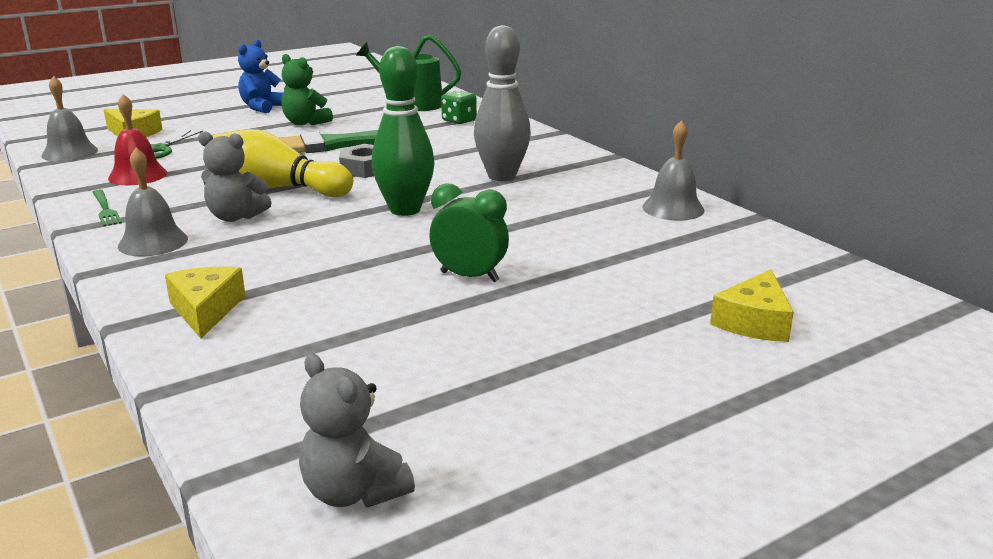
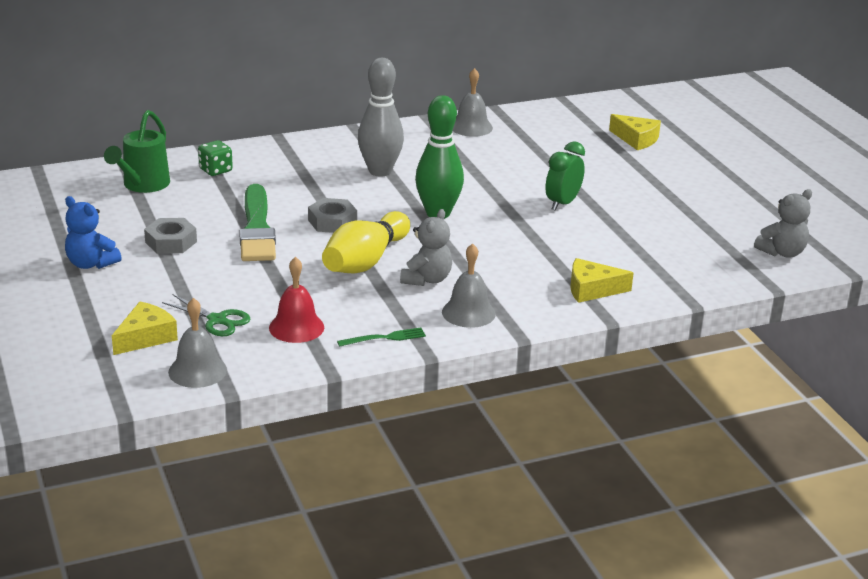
camera: 80 degrees left, 5 degrees up
green teddy bear [281,54,333,125] -> grey nut [144,218,197,254]

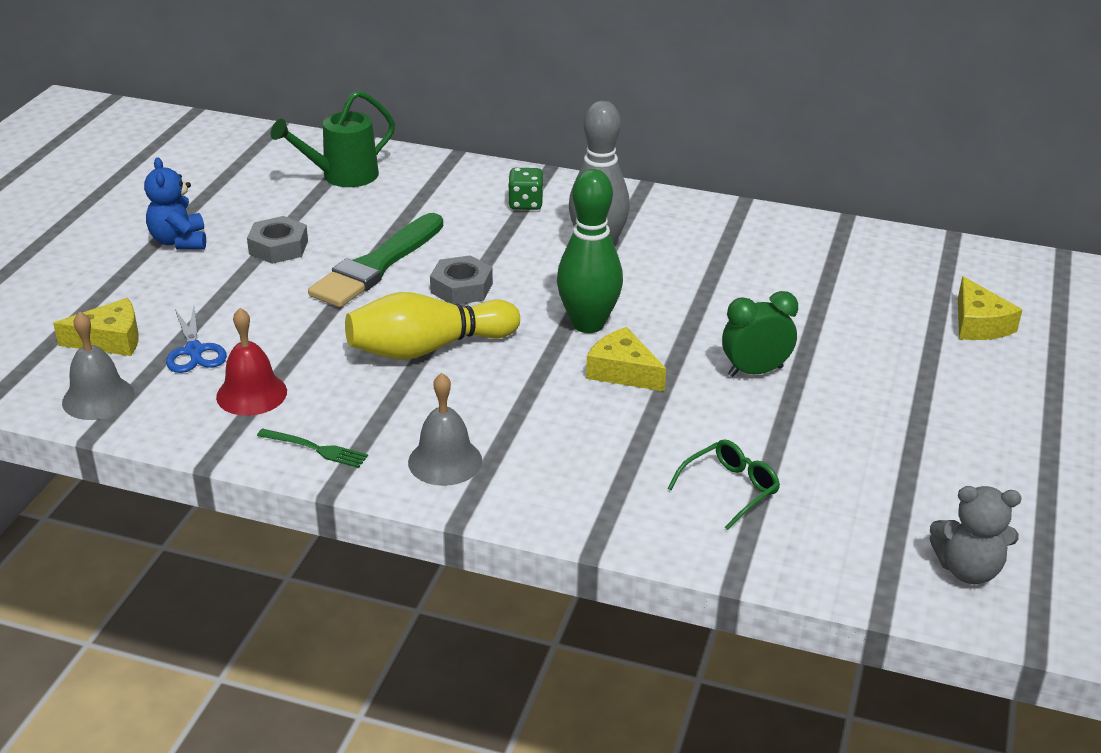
camera: 40 degrees right, 5 degrees up
green scissors [162,295,250,336] -> blue scissors [166,306,227,373]
green dice [198,140,233,176] -> green dice moved to [508,168,543,210]
grey teddy bear [400,209,452,286] -> none
grey bell [452,68,493,137] -> none
yellow cheese [570,258,634,303] -> yellow cheese moved to [586,327,666,392]
none -> green glasses [668,439,780,530]

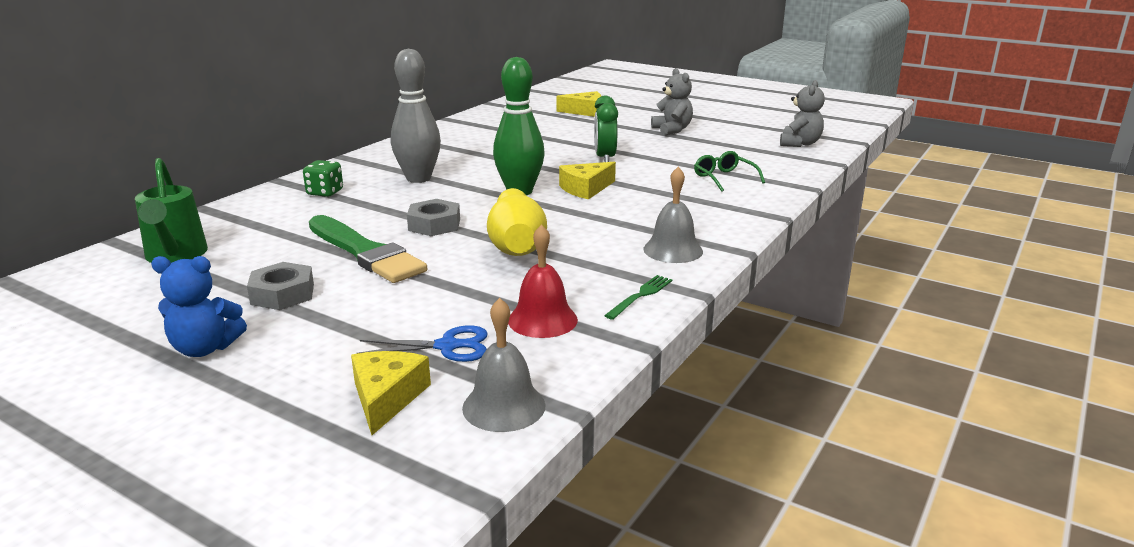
camera: 75 degrees left, 10 degrees down
none -> grey teddy bear [651,68,693,135]

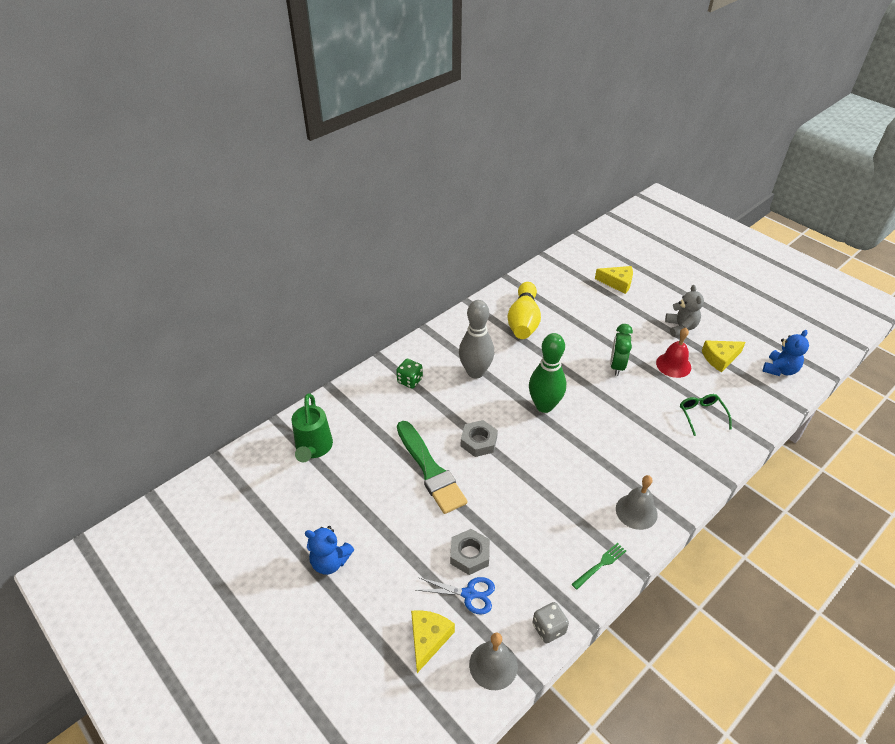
camera: 15 degrees right, 20 degrees up
grey nut [247,262,314,310] -> grey nut moved to [450,529,490,575]
yellow bowling pin [487,188,547,256] -> yellow bowling pin moved to [507,282,541,339]
red bell [508,224,578,338] -> red bell moved to [656,328,691,378]
yellow cheese [559,162,616,199] -> yellow cheese moved to [702,340,746,372]
grey teddy bear [780,80,825,147] -> blue teddy bear [763,330,809,376]
none -> grey dice [532,602,569,643]

